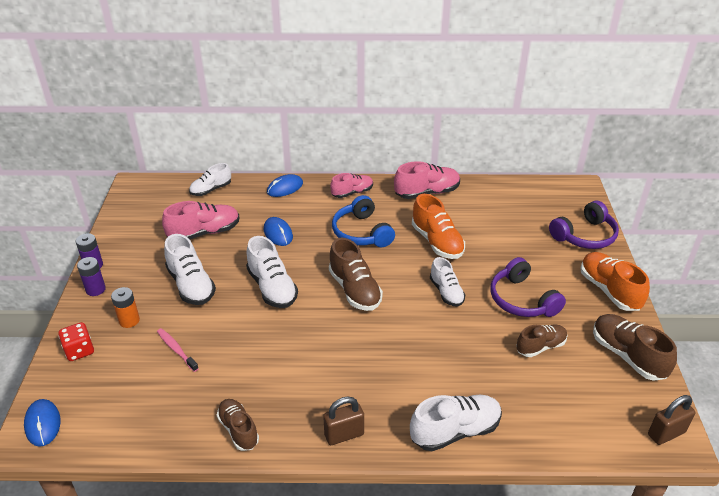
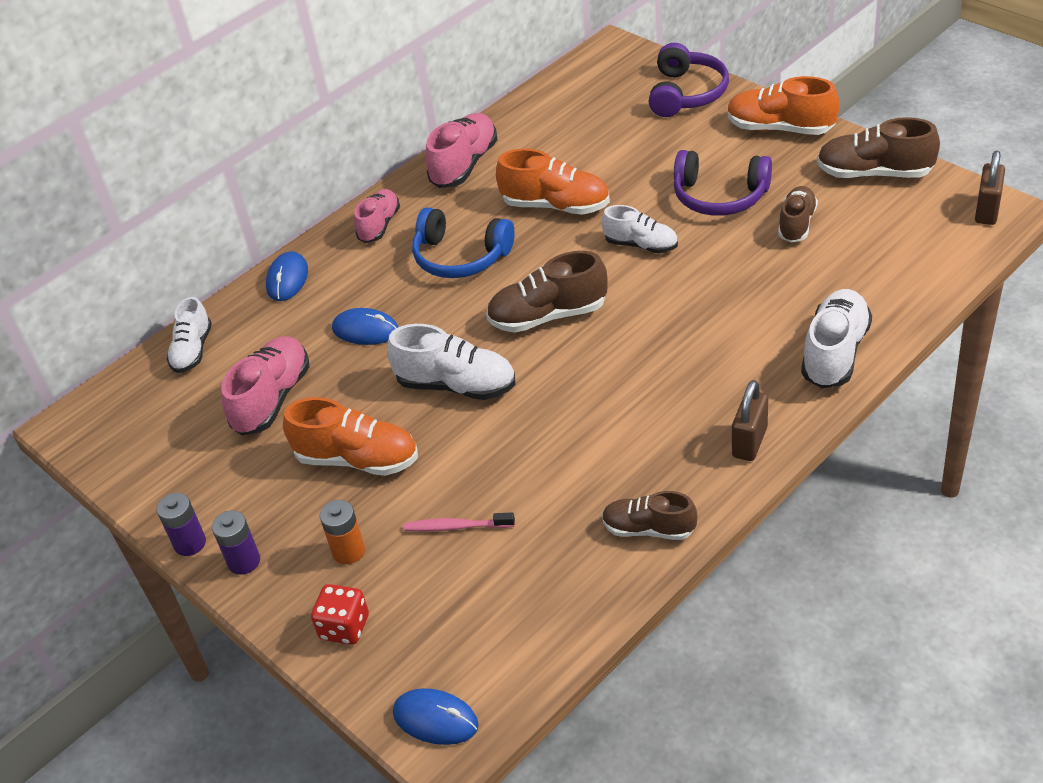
camera: 40 degrees left, 5 degrees up
white shoe [164,234,216,305] -> orange shoe [283,397,418,476]
brown shoe [329,238,383,311] -> brown shoe turned 150 degrees clockwise [486,251,608,333]

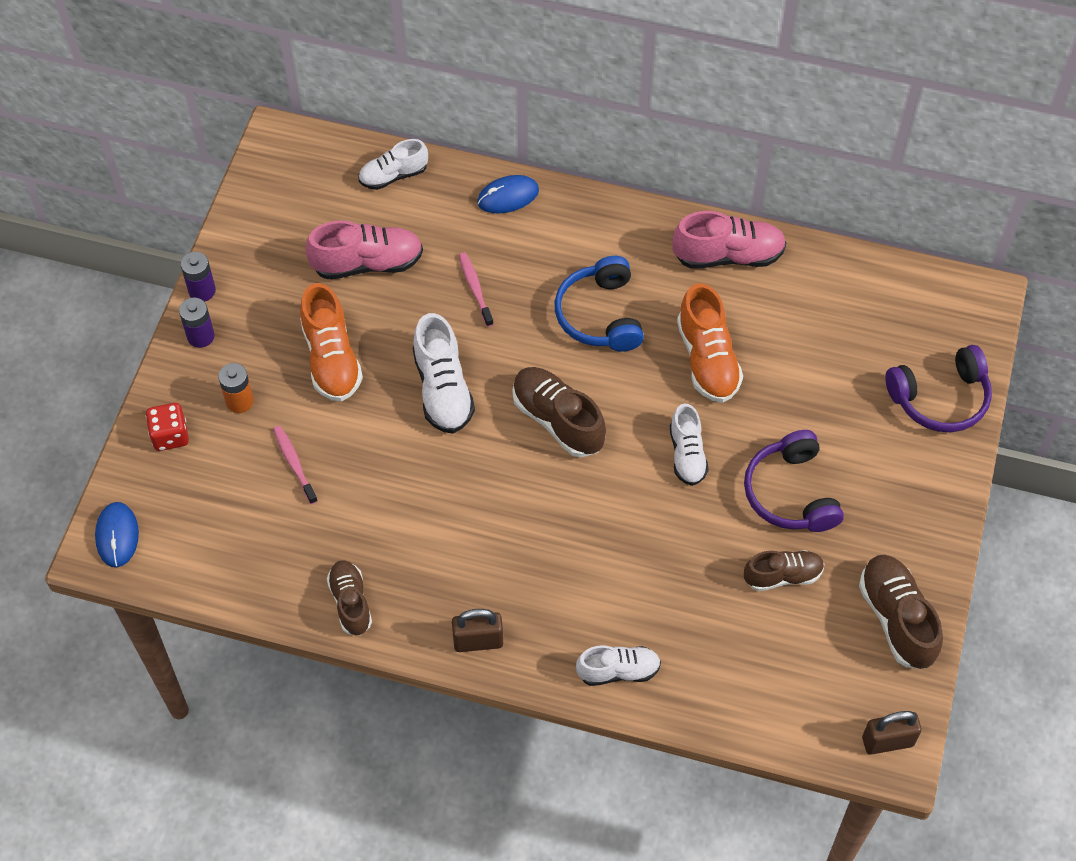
camera: 55 degrees right, 15 degrees up
blue mouse [332,308,398,345] -> pink toothbrush [459,252,494,327]
pink shoe [354,189,400,243] -> none
orange shoe [727,76,839,135] -> none
white shoe [801,289,872,388] -> white shoe [576,645,661,686], size x0.66

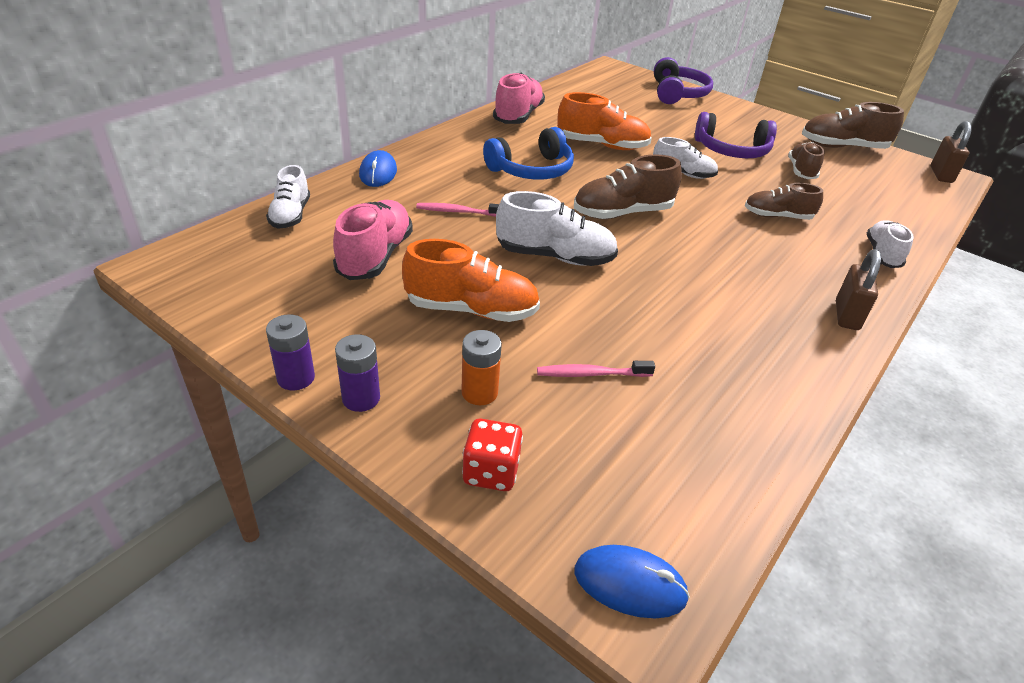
camera: 70 degrees left, 20 degrees down
brown shoe [327,560,372,636] -> brown shoe moved to [745,183,823,220]
blue headphones [555,256,644,352] -> blue headphones turned 45 degrees counterclockwise [483,127,574,179]

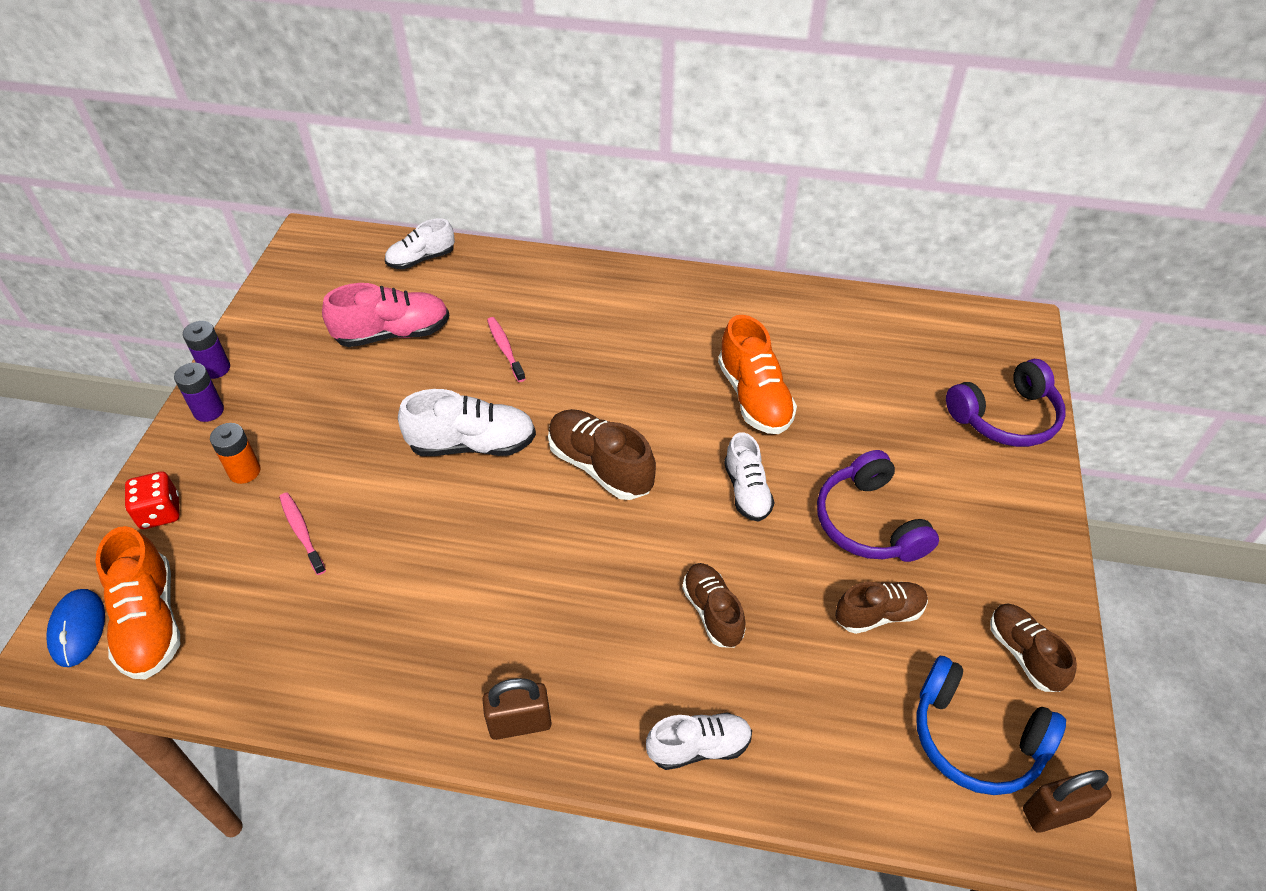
camera: 65 degrees right, 10 degrees up
blue mouse [359,150,397,187] -> none
orange shoe [402,239,540,322] -> orange shoe moved to [95,526,180,679]
blue headphones [483,127,574,179] -> blue headphones moved to [916,656,1066,795]
pink shoe [493,73,545,124] -> none
white shoe [496,191,618,266] -> white shoe turned 75 degrees counterclockwise [398,389,536,456]
brown shoe [802,102,904,149] -> brown shoe [990,603,1077,692], size x0.66

